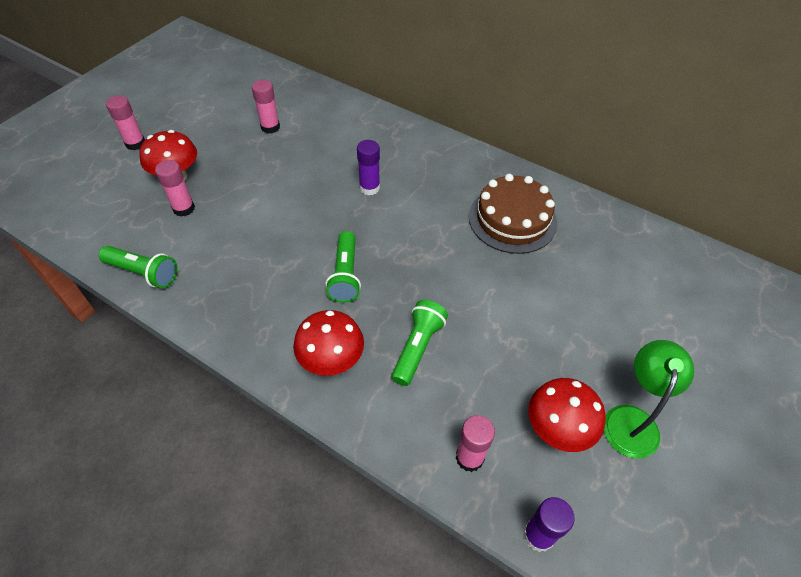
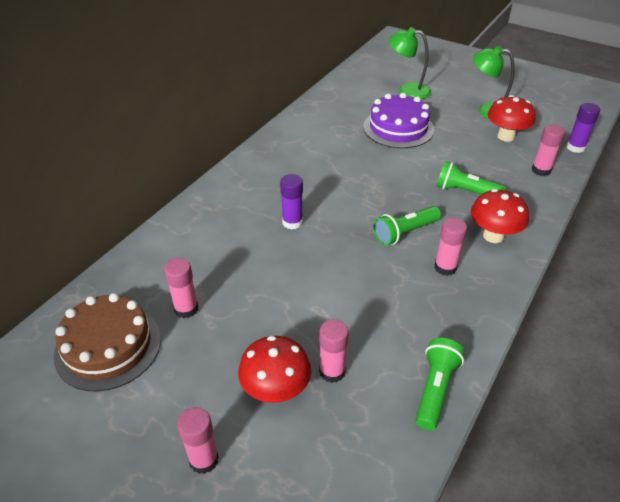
camera: 90 degrees left, 10 degrees down
green flashlight [325,231,361,303] -> green flashlight turned 150 degrees clockwise [373,206,441,246]
brown cake [469,174,557,254] -> brown cake moved to [54,293,161,392]
none -> purple cake [363,93,434,148]
none -> green lamp [388,27,431,99]
none -> pink glue stick [434,218,467,276]

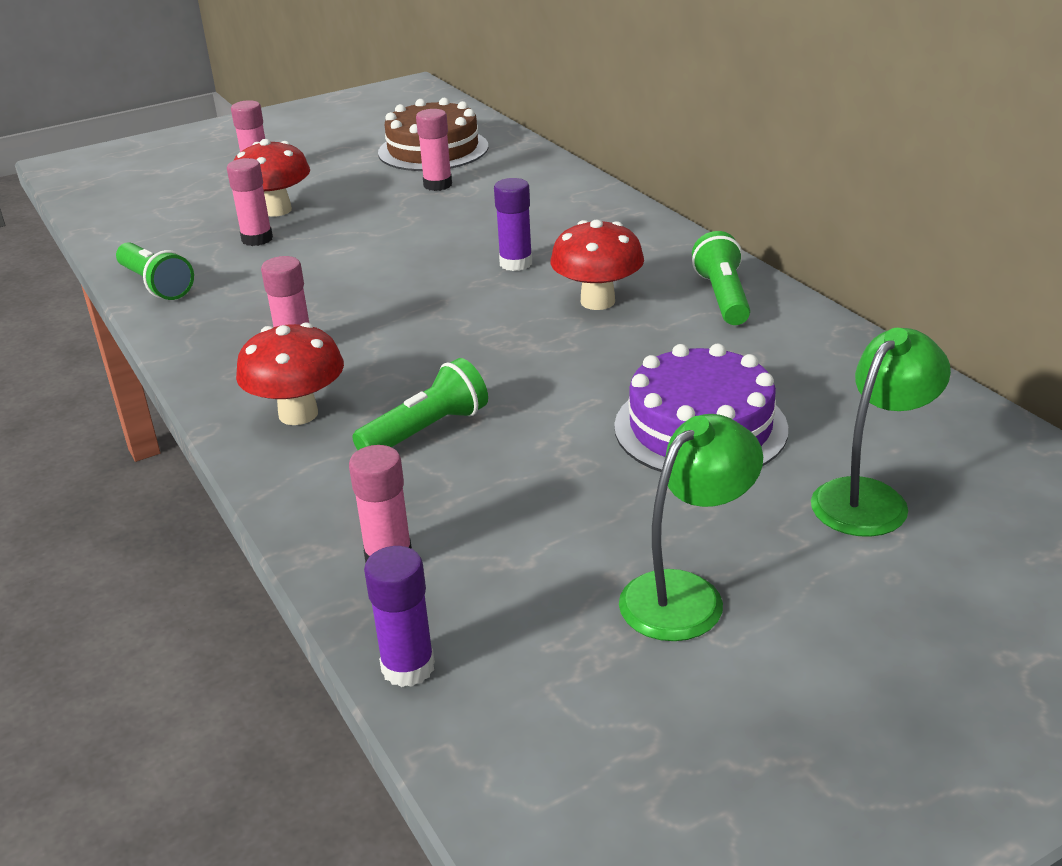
camera: 120 degrees right, 10 degrees down
green flashlight [373,206,441,246] -> green flashlight moved to [692,231,750,325]
red mushroom [488,95,536,142] -> red mushroom moved to [550,220,644,310]

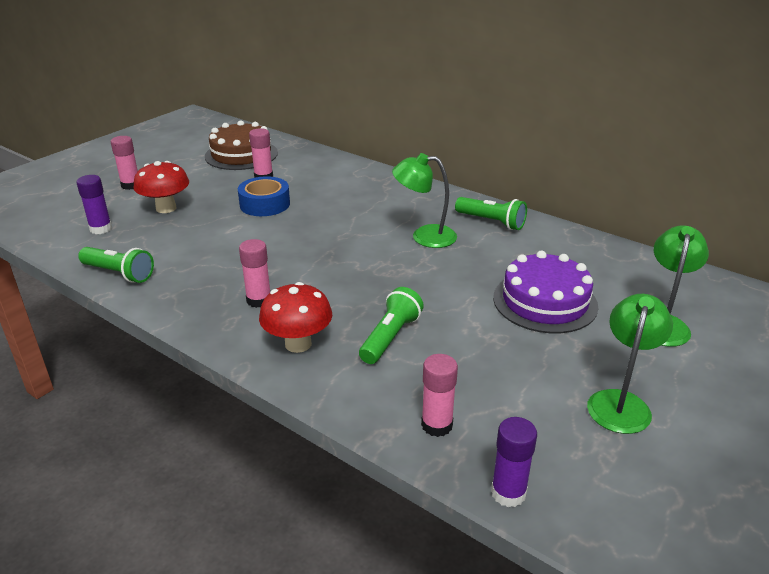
camera: 25 degrees left, 0 degrees up
pink glue stick [227,158,273,246] -> none
purple glue stick [494,178,532,271] -> purple glue stick moved to [76,175,112,234]
red mushroom [550,220,644,310] -> green lamp [392,153,457,248]
green flashlight [692,231,750,325] -> green flashlight turned 150 degrees clockwise [455,197,527,230]
none -> blue tape [238,176,290,216]

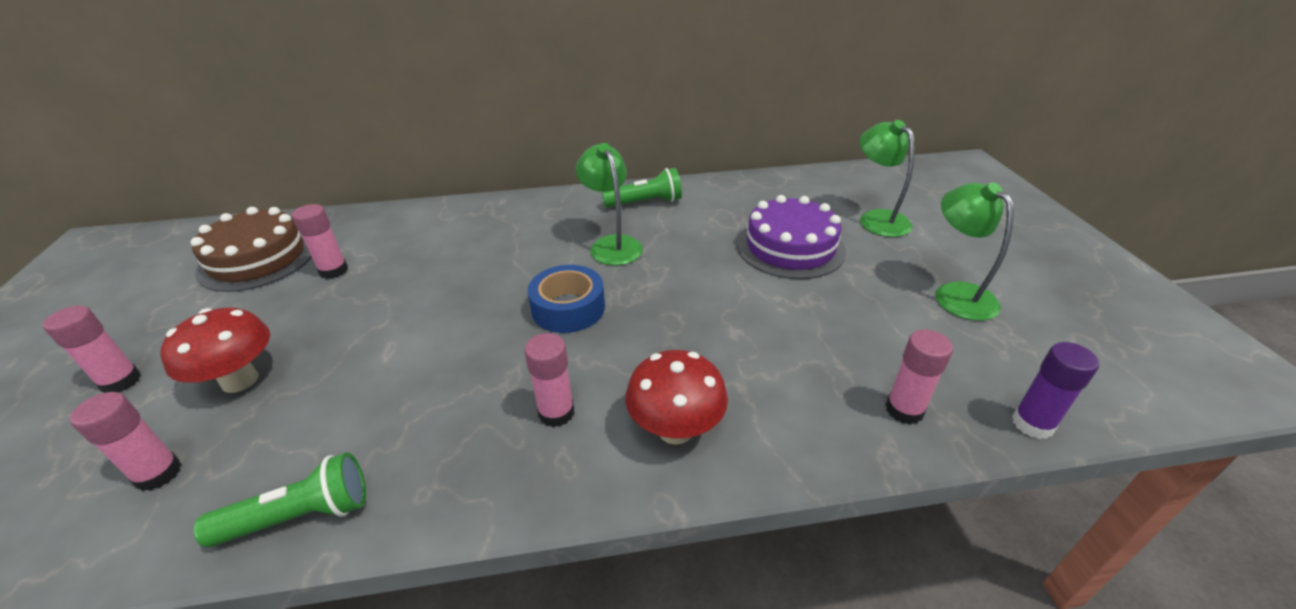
camera: 45 degrees left, 5 degrees up
purple glue stick [76,175,112,234] -> pink glue stick [70,392,182,491]
blue tape [238,176,290,216] -> blue tape moved to [527,265,605,333]
green flashlight [359,287,424,364] -> none
green lamp [392,153,457,248] -> green lamp turned 105 degrees clockwise [575,143,643,265]

